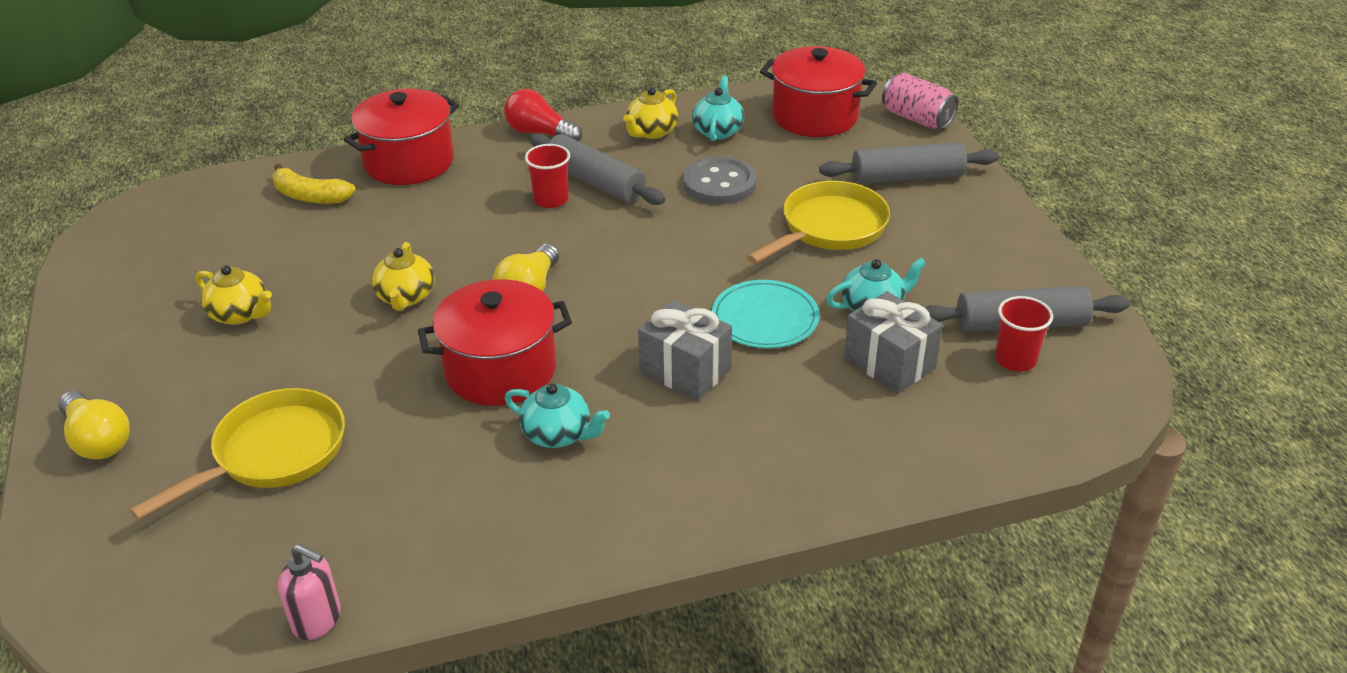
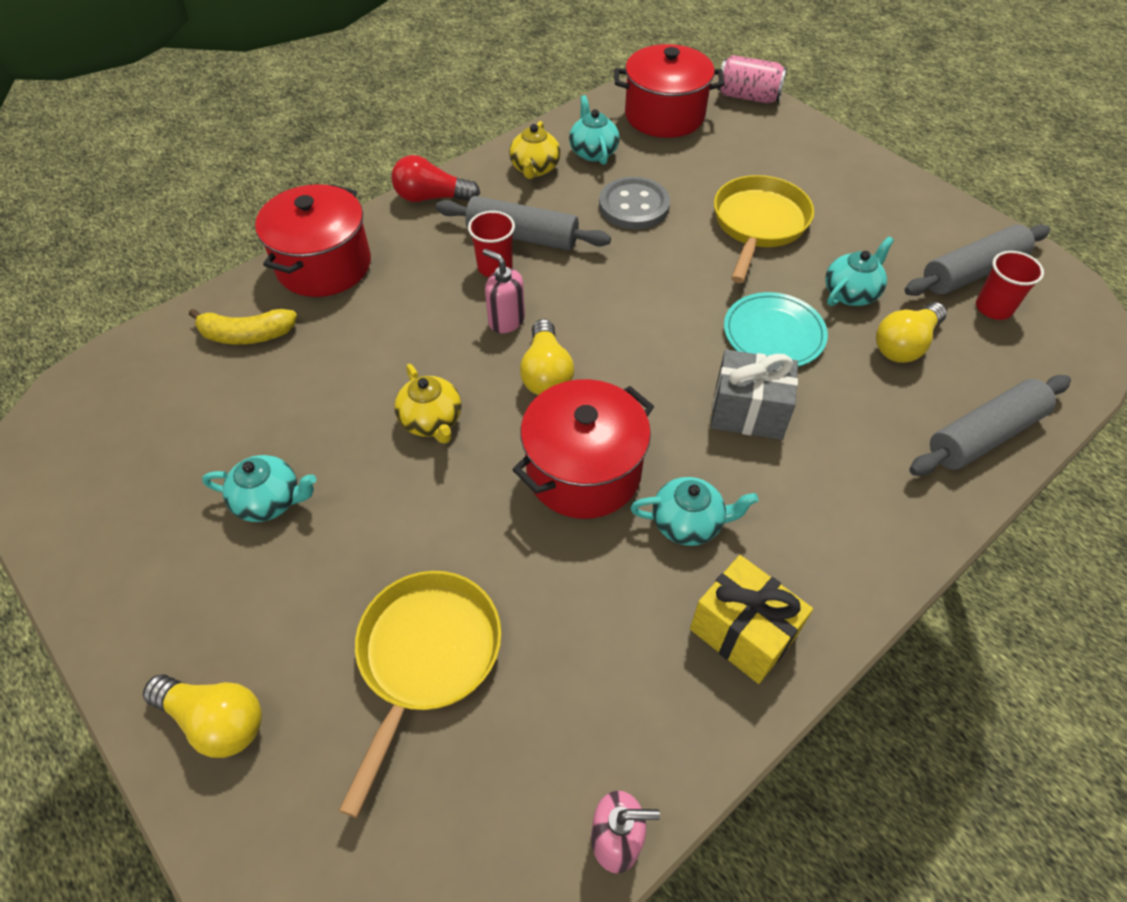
camera: 25 degrees left, 15 degrees up
yellow teapot [195,265,272,325] -> turquoise teapot [202,455,316,522]
grey rolling pin [819,142,999,184] -> grey rolling pin moved to [909,375,1071,476]
grey gift [844,291,943,394] -> yellow light bulb [876,302,947,363]
none -> pink soap dispenser [483,249,525,333]
none -> yellow gift [690,555,813,684]

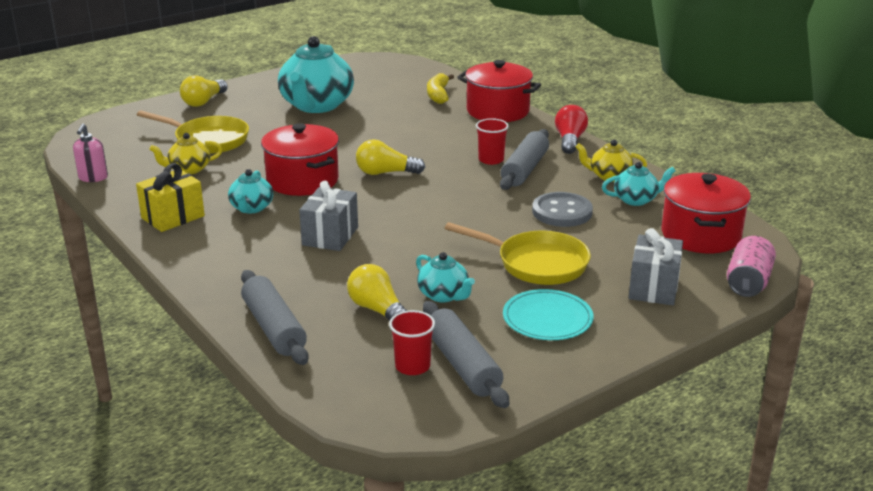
camera: 95 degrees right, 25 degrees down
turquoise teapot [202,455,316,522] -> turquoise teapot [278,36,354,113], size x2.04
yellow teapot [394,364,462,444] -> yellow teapot moved to [149,133,223,174]
pink soap dispenser [483,249,525,333] -> none
turquoise plate [724,292,828,366] -> turquoise plate moved to [503,289,594,340]
none -> grey gift [628,228,683,305]

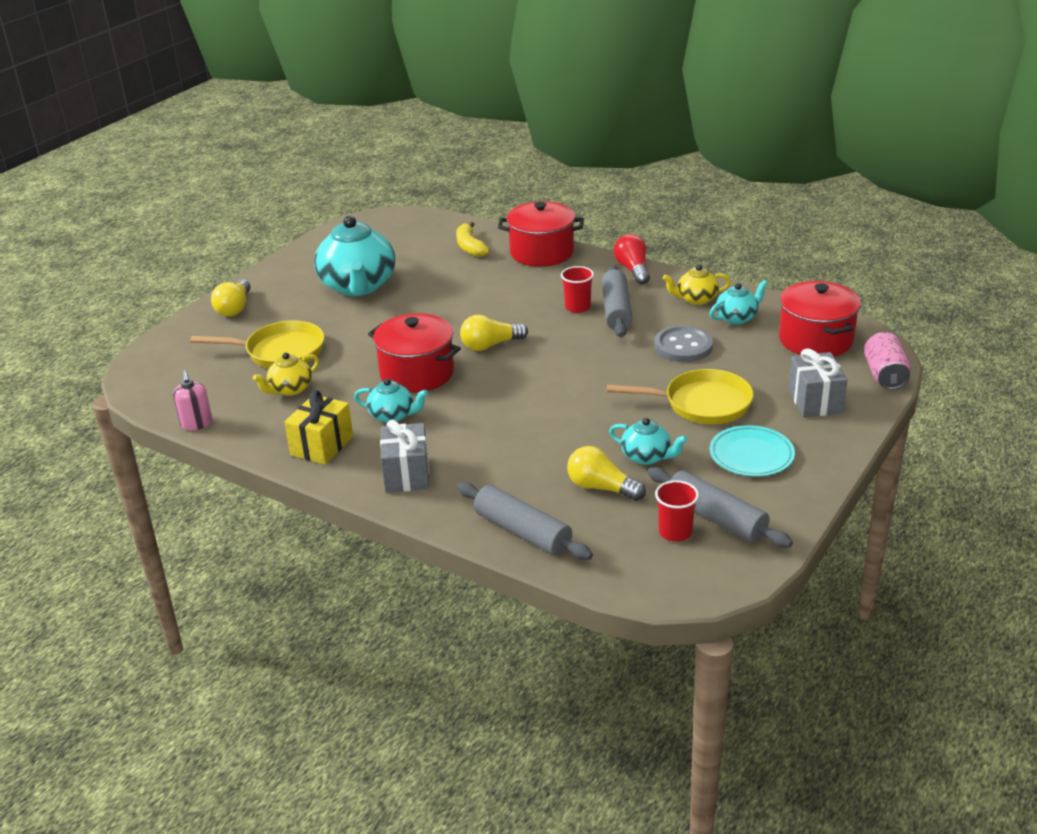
camera: 20 degrees left, 5 degrees up
turquoise teapot [228,169,274,213] -> turquoise teapot turned 60 degrees counterclockwise [354,378,428,423]
grey gift [299,181,358,251] -> grey gift moved to [380,420,429,493]

